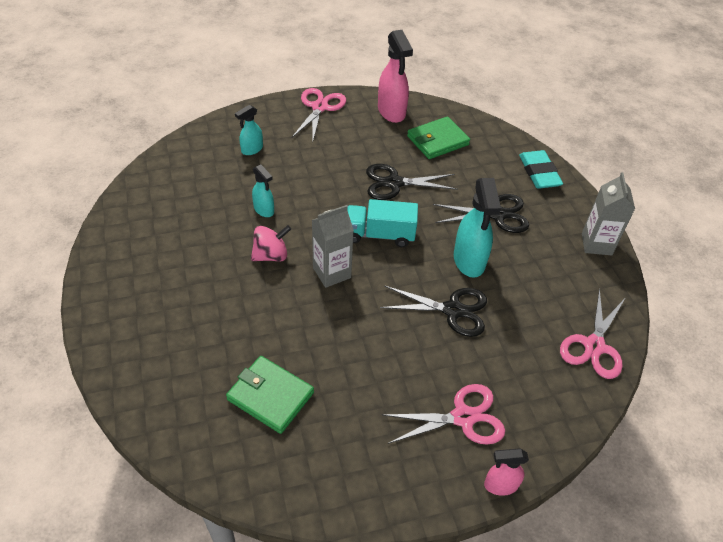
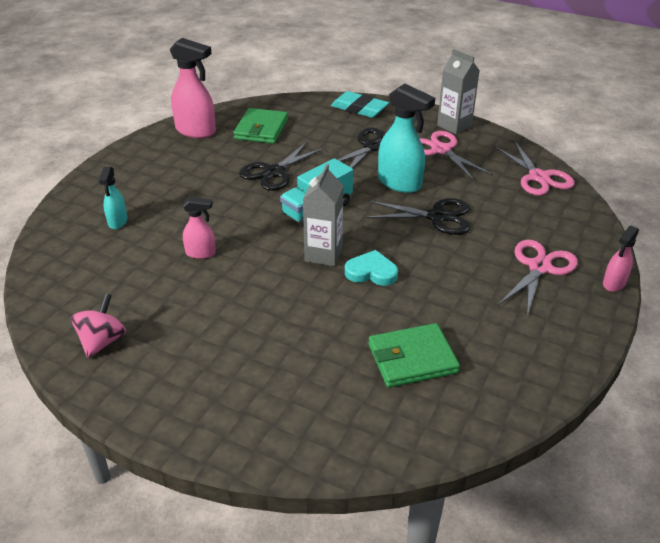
camera: 45 degrees left, 10 degrees down
pink spinning top [251,225,291,262] -> pink spinning top moved to [71,293,126,358]
turquoise spray bottle [252,164,274,217] -> pink spray bottle [183,197,216,259]
pink scissors [291,88,346,144] -> pink scissors moved to [419,131,493,181]
black scissors [380,286,487,337] -> black scissors turned 45 degrees clockwise [365,198,470,235]
none -> turquoise heart [345,250,398,286]

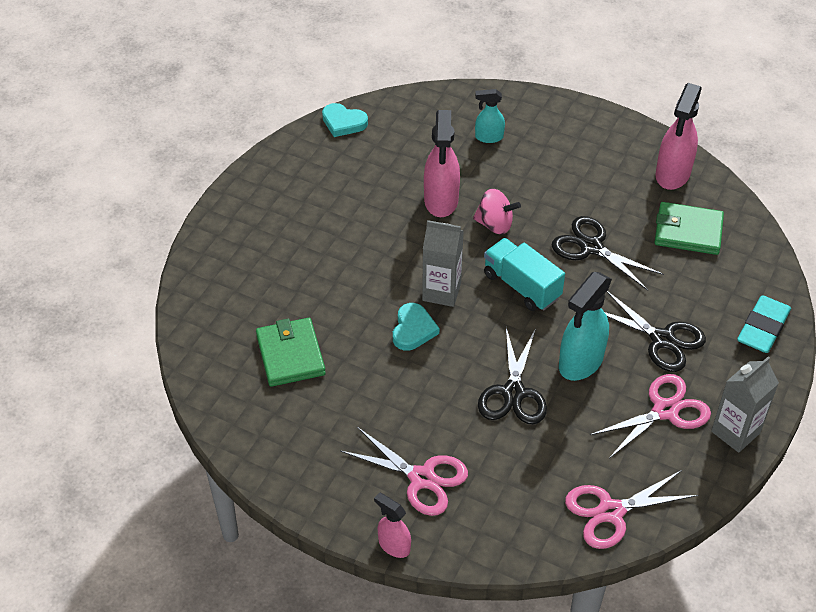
camera: 90 degrees right, 10 degrees up
pink spinning top [71,293,126,358] -> pink spinning top moved to [473,189,521,234]
pink spray bottle [183,197,216,259] -> pink spray bottle [424,110,460,217], size x1.79
none -> turquoise heart [322,103,368,137]

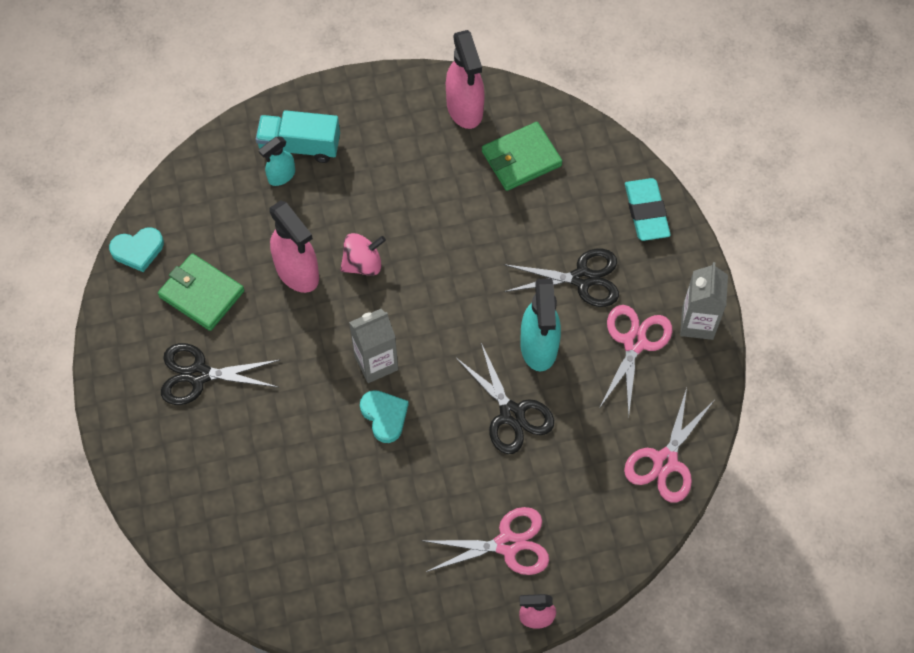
camera: 40 degrees left, 15 degrees up
green wallet [256,318,326,387] -> green wallet moved to [158,253,244,331]
turquoise truck [484,238,565,311] -> turquoise truck moved to [256,110,340,163]
black scissors [551,216,664,290] -> black scissors moved to [161,343,280,405]

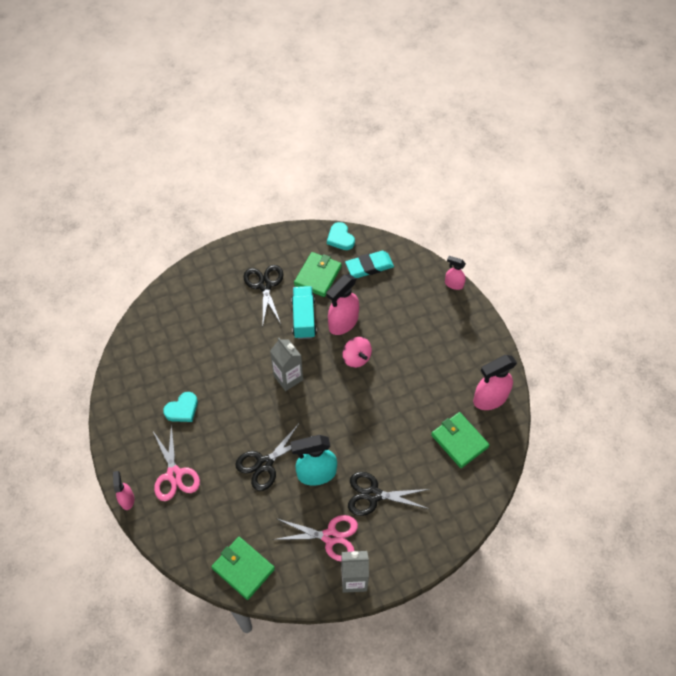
camera: 80 degrees right, 5 degrees down
turquoise truck [256,110,340,163] -> turquoise truck moved to [291,286,317,339]
turquoise spray bottle [259,137,295,186] -> none
turquoise heart [360,390,409,443] -> turquoise heart moved to [163,392,198,422]
black scissors [504,249,619,307] -> black scissors turned 105 degrees clockwise [348,472,429,516]
pink scissors [624,388,714,503] -> green wallet [211,537,275,600]
turquoise eraser [625,178,671,241] -> turquoise eraser moved to [345,251,394,278]
none -> pink spray bottle [445,256,466,290]

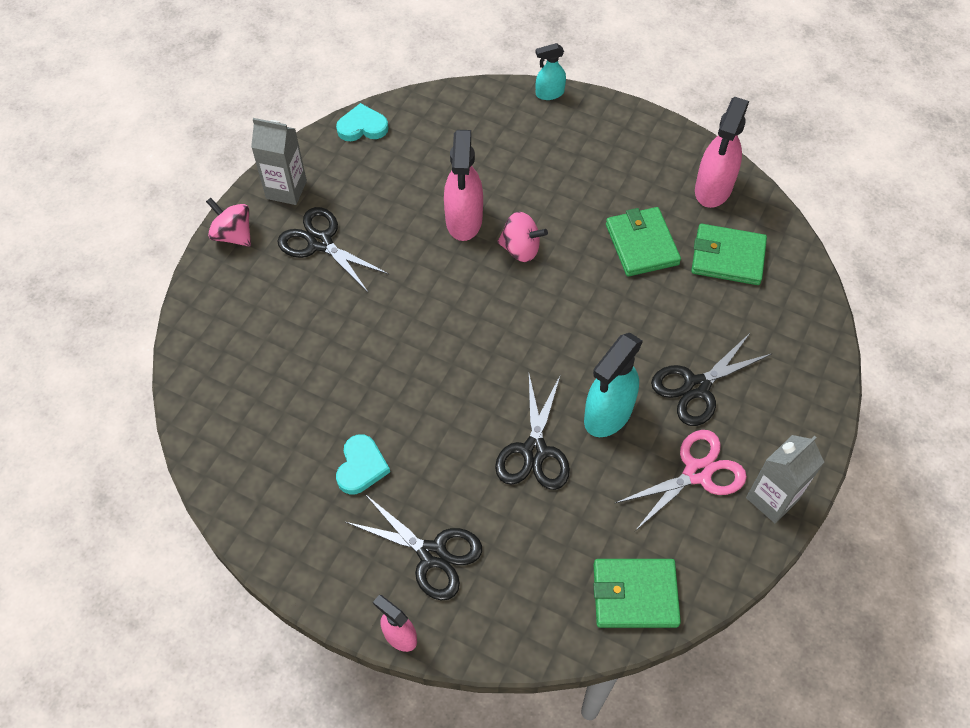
camera: 40 degrees left, 0 degrees up
pink scissors [153,423,200,501] -> black scissors [346,494,482,600]
grey carton [270,338,303,391] -> grey carton moved to [251,118,307,205]
turquoise truck [291,286,317,339] -> none
green wallet [294,252,342,297] -> green wallet moved to [606,207,681,277]
turquoise heart [327,222,355,250] -> turquoise heart turned 150 degrees clockwise [336,103,388,141]
turquoise eraser [345,251,394,278] -> none
pink spray bottle [445,256,466,290] -> turquoise spray bottle [536,43,566,100]
none -> pink spinning top [206,197,251,247]

